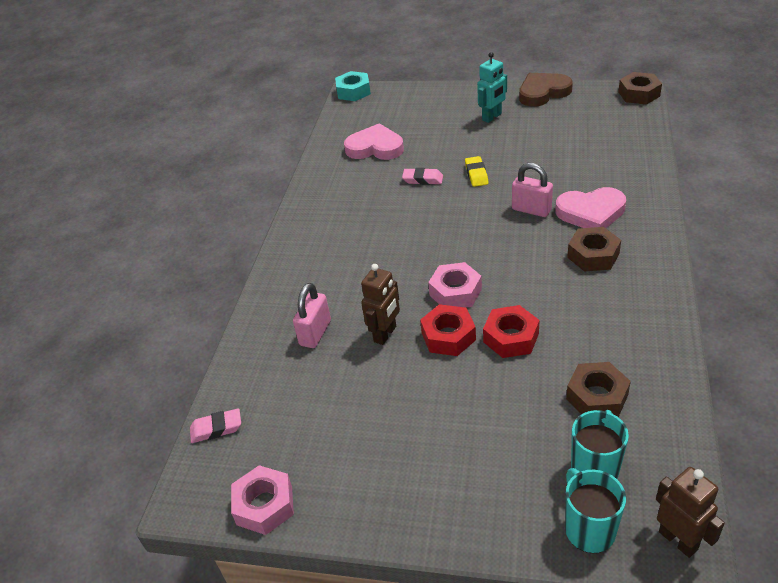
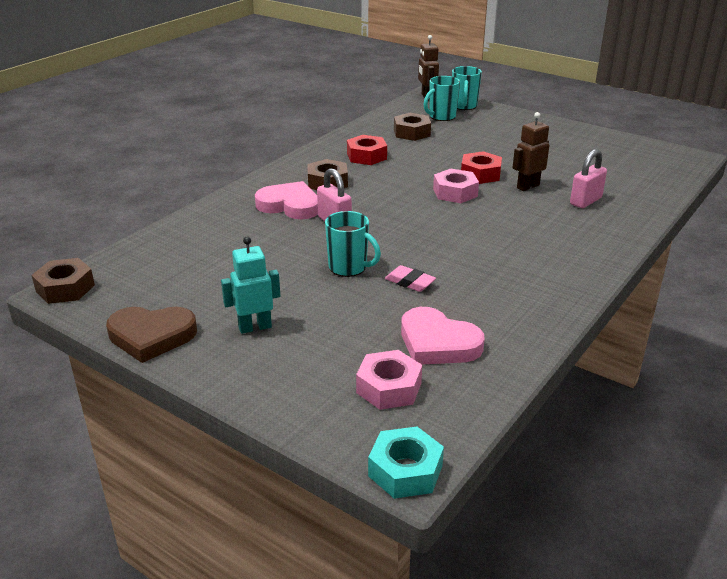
camera: 160 degrees left, 10 degrees down
pink eraser [190,408,241,443] -> none
pink nut [231,465,294,535] -> pink nut moved to [356,350,422,410]
yellow eraser [465,156,488,187] -> turquoise mug [325,211,381,277]
red nut [483,305,539,358] -> red nut moved to [347,135,387,165]

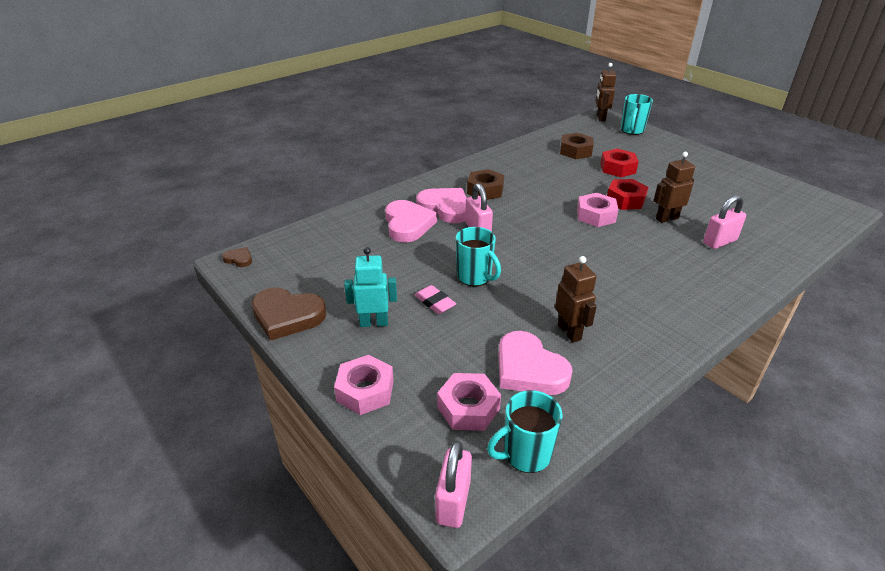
camera: 15 degrees right, 5 degrees up
brown nut [31,258,95,304] -> brown heart [222,247,252,267]
red nut [347,135,387,165] -> red nut moved to [600,149,639,177]
turquoise nut [368,427,444,499] -> pink padlock [435,440,472,528]
pink eraser [385,265,436,292] -> pink eraser moved to [415,285,456,314]
turquoise mug [424,76,460,121] -> turquoise mug moved to [487,390,562,473]
none -> pink nut [334,355,394,415]
none -> pink heart [385,200,437,242]
none -> brown robot [555,256,597,343]

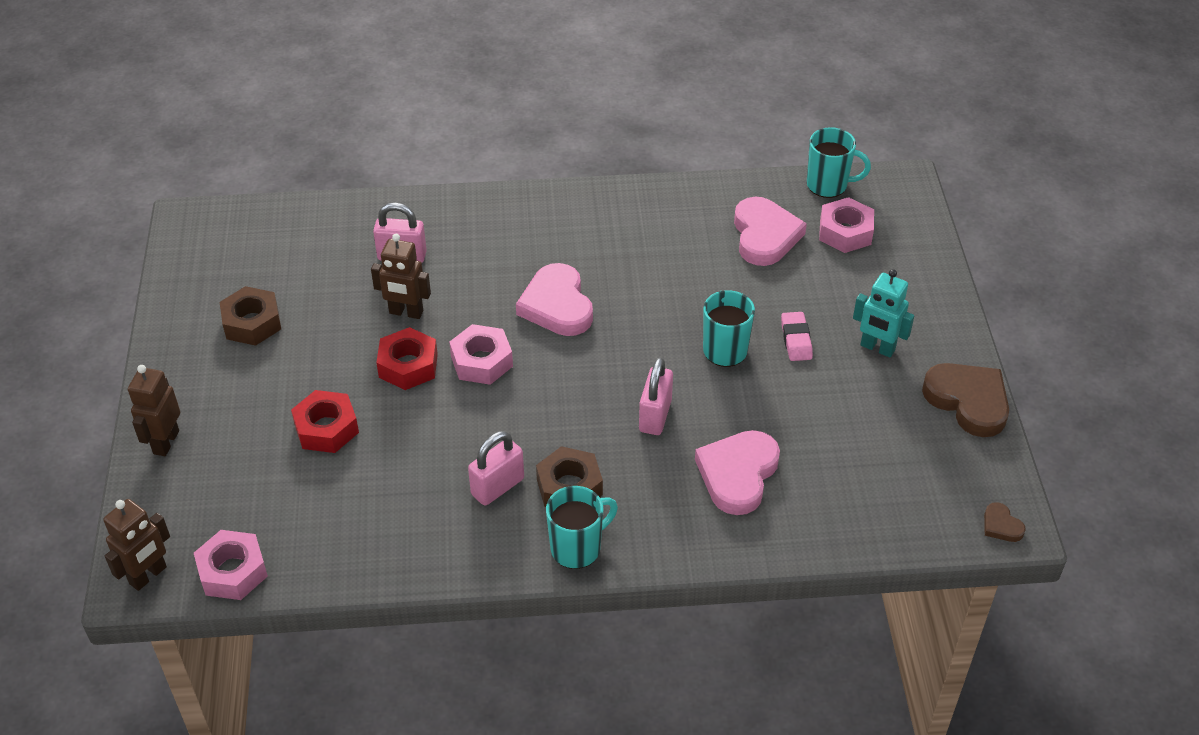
camera: 145 degrees left, 10 degrees up
pink nut [334,355,394,415] -> pink nut moved to [194,530,268,600]
pink heart [416,188,467,223] -> pink heart moved to [516,263,593,336]
pink padlock [435,440,472,528] -> pink padlock moved to [468,431,524,506]
brown robot [555,256,597,343] -> brown robot moved to [128,365,180,456]
brown nut [560,133,594,159] -> brown nut moved to [220,286,281,346]
turquoise mug [621,94,653,135] -> turquoise mug moved to [546,486,618,569]

